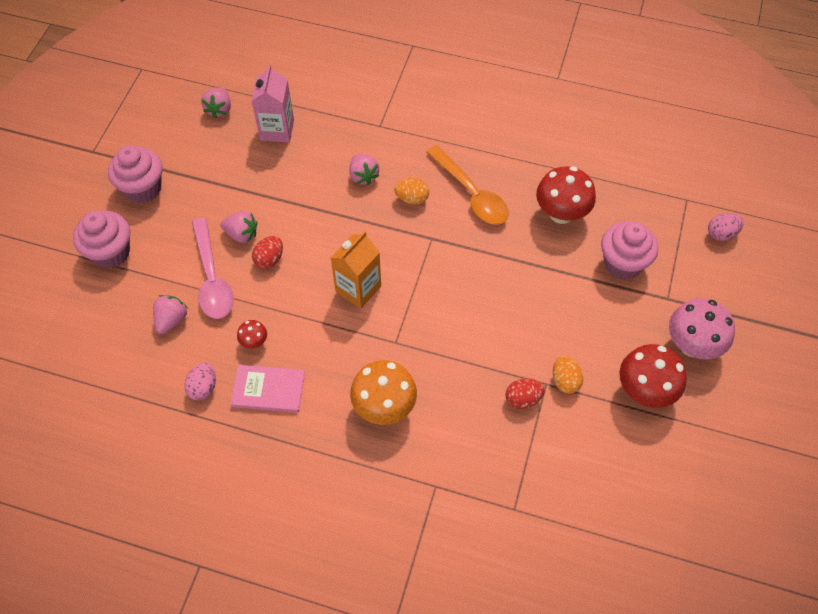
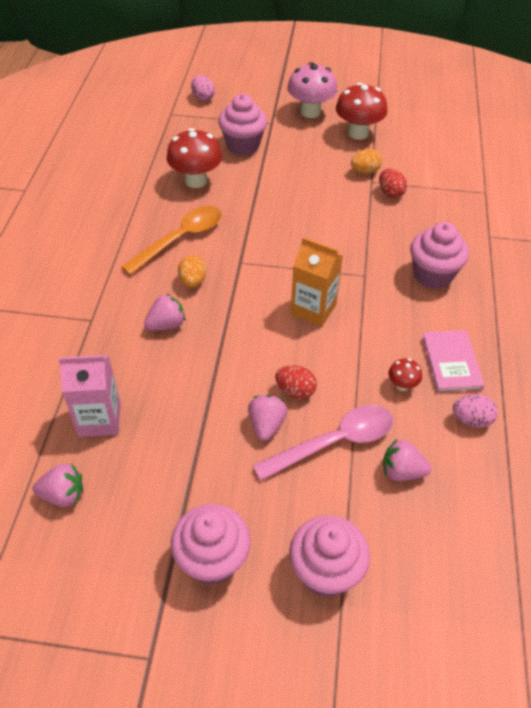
camera: 100 degrees left, 10 degrees down
orange mushroom [350,360,417,425] -> pink cupcake [410,222,469,289]

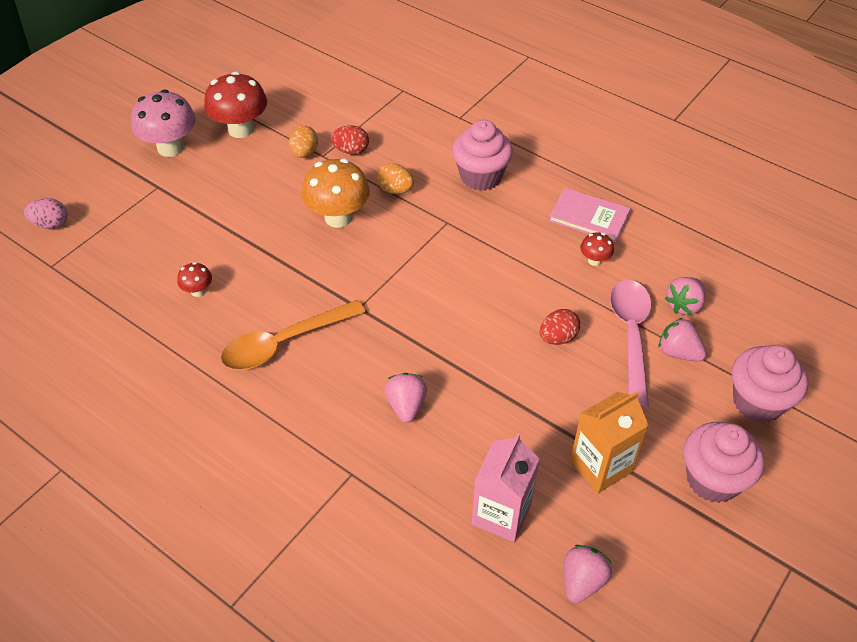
camera: 60 degrees left, 0 degrees up
orange spoon [121,206,222,275] -> orange spoon turned 105 degrees counterclockwise [221,300,365,370]
red mushroom [166,128,222,188] -> red mushroom [177,262,212,297], size x0.48
orange egg [178,255,206,288] -> orange egg moved to [376,163,414,194]
pink cupcake [218,94,267,155] -> none
pink strawberry [248,395,288,441] -> pink strawberry moved to [659,318,706,361]
orange carton [291,237,343,327] -> orange carton moved to [570,391,649,493]
pink egg [453,394,498,428] -> none
none -> orange mushroom [302,159,370,228]

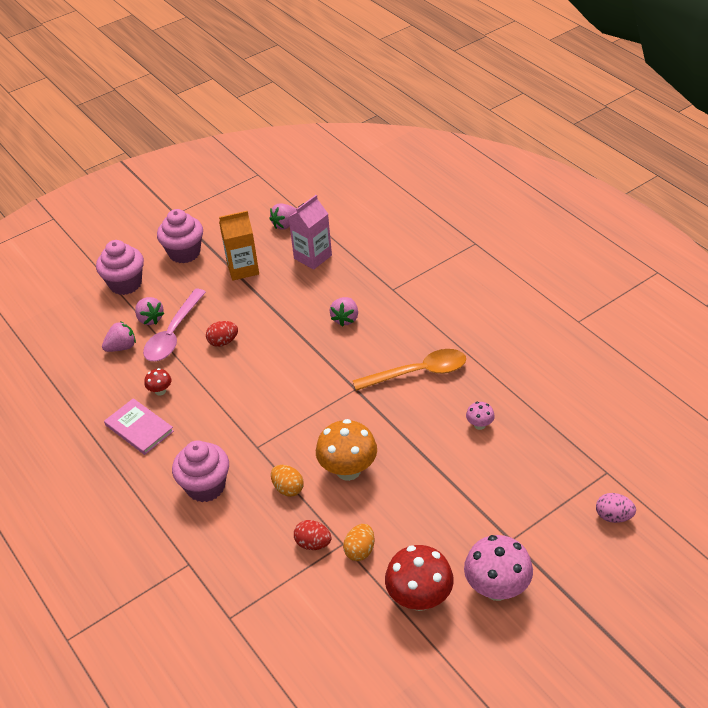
camera: 160 degrees left, 5 degrees down
red mushroom [177,262,212,297] -> pink mushroom [466,402,495,430]

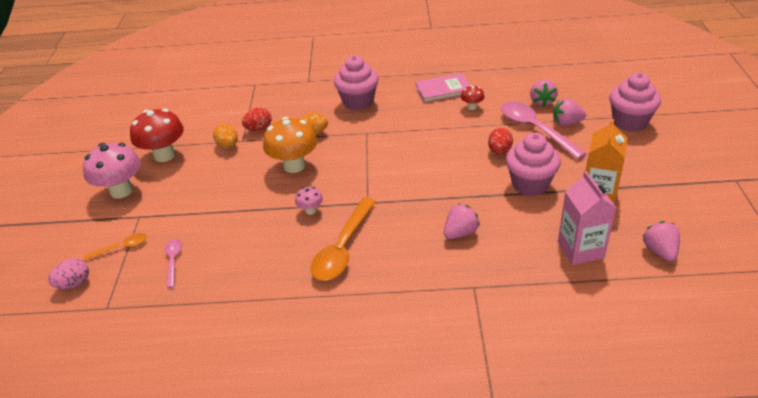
camera: 125 degrees right, 5 degrees down
pink cupcake [157,209,203,263] -> pink cupcake moved to [506,133,561,196]
pink strawberry [329,297,358,327] -> pink strawberry turned 90 degrees clockwise [444,203,480,239]
pink mushroom [466,402,495,430] -> pink mushroom moved to [295,187,323,215]
none -> orange spoon [84,233,147,261]
none -> pink spoon [164,239,182,288]

